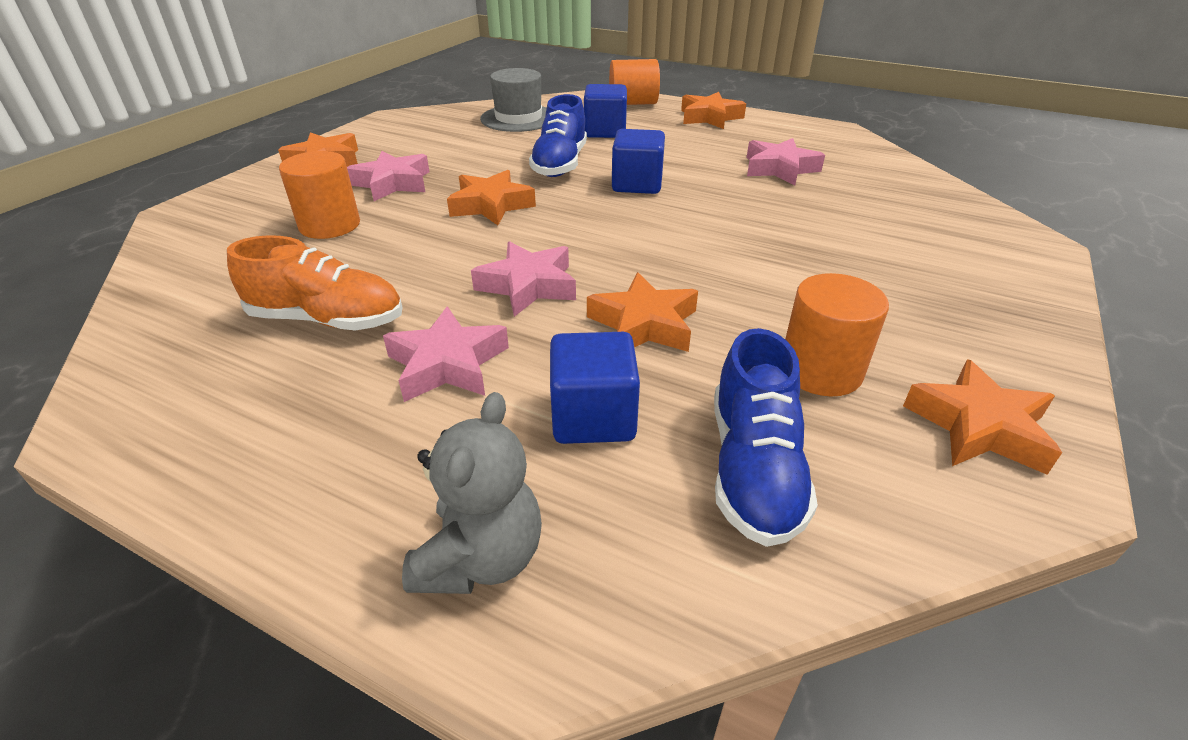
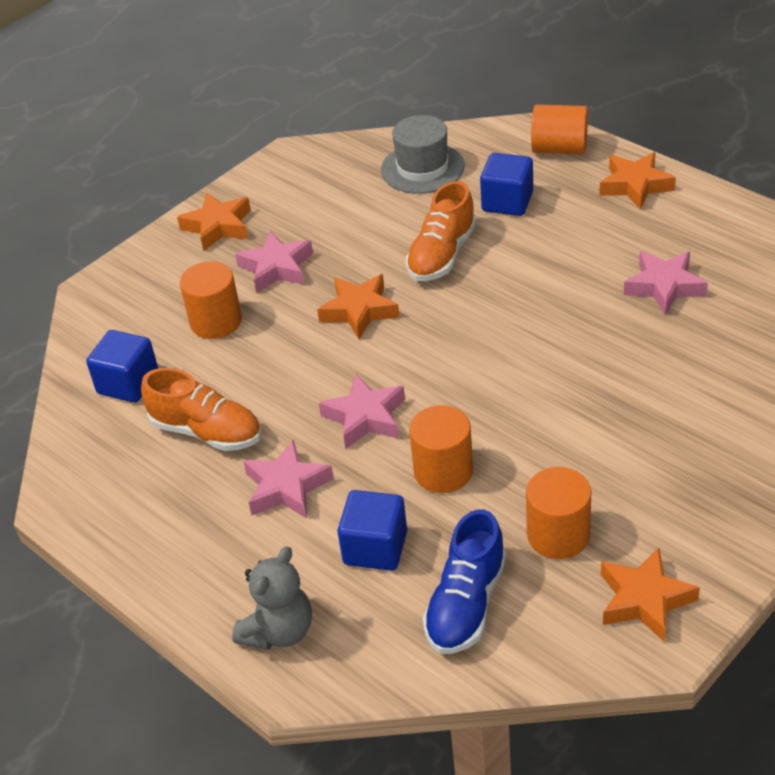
camera: 20 degrees right, 5 degrees up
blue shoe [529,94,587,177] -> orange shoe [406,181,477,281]
orange star [587,272,698,352] -> orange cylinder [409,405,473,493]
blue cube [612,129,665,194] -> blue cube moved to [86,330,158,403]

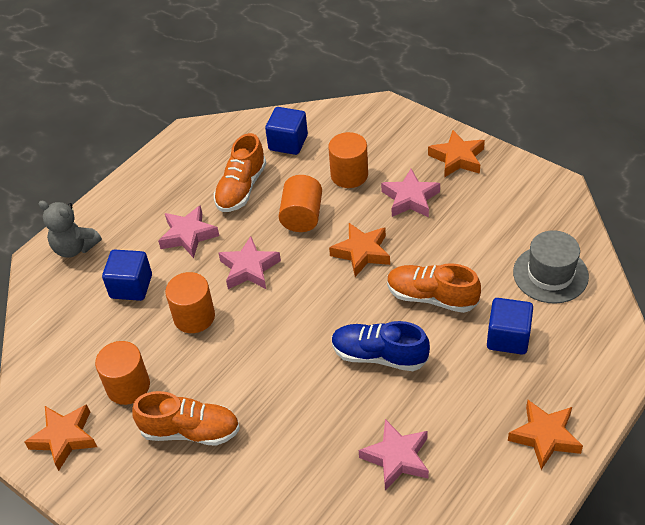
camera: 85 degrees right, 5 degrees up
blue shoe [423,509,507,654] -> blue shoe moved to [332,321,430,371]
orange cylinder [531,104,588,154] -> orange cylinder moved to [279,175,322,232]
none -> orange shoe [132,391,240,446]

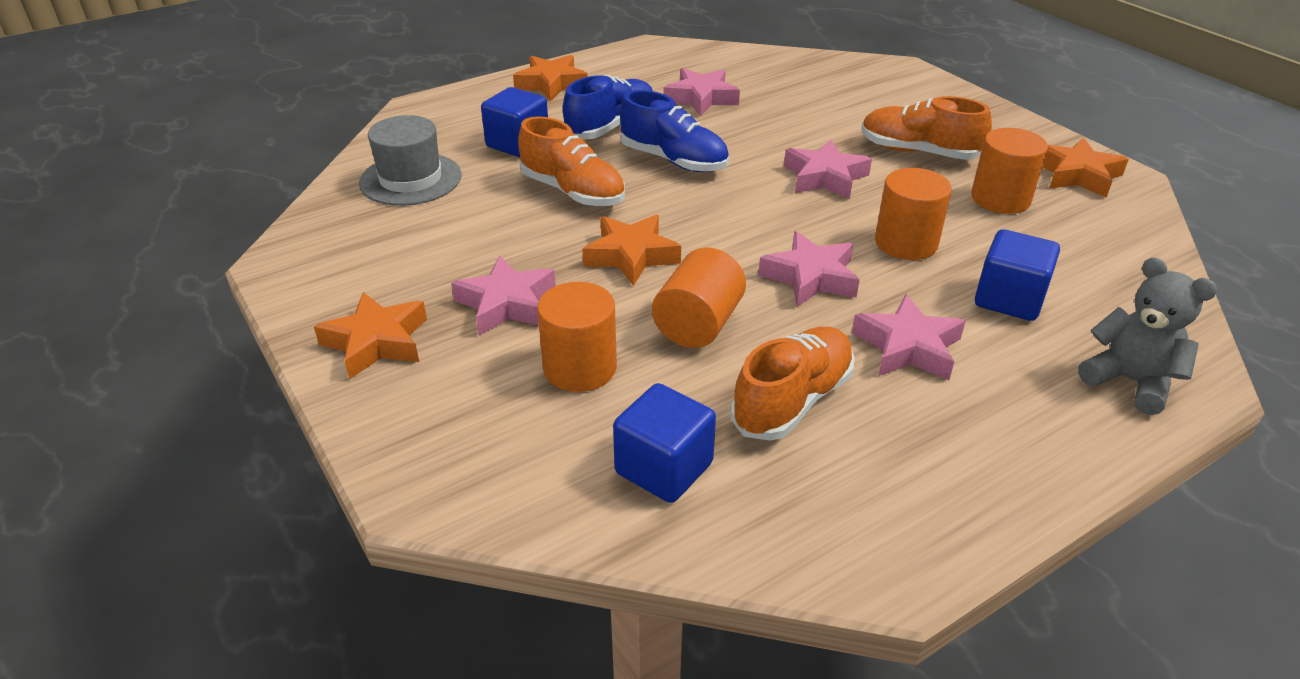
camera: 165 degrees left, 10 degrees down
none -> blue shoe [563,75,653,139]
none -> pink star [784,139,872,199]

